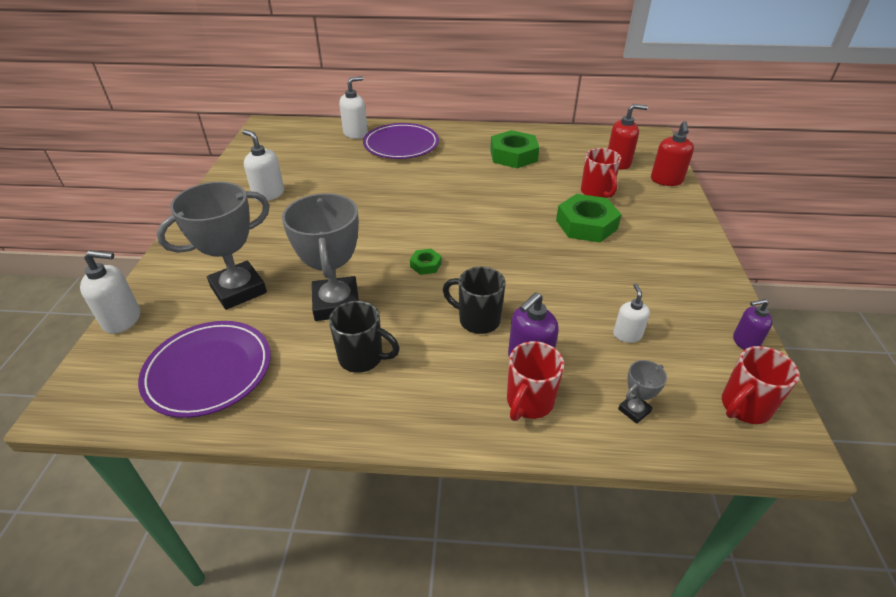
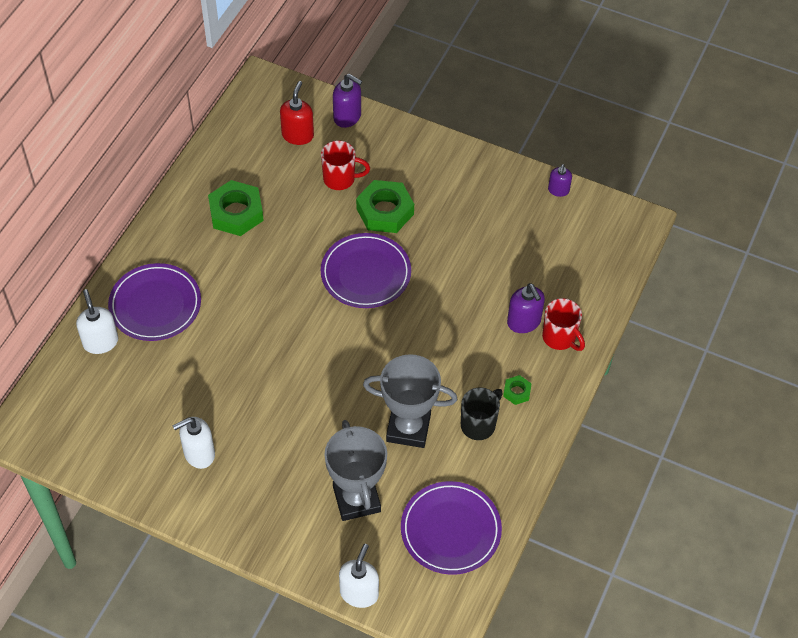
camera: 70 degrees left, 15 degrees up
green nut [410,249,442,275] -> green nut moved to [503,375,532,405]
black mug [443,267,506,334] -> none
white soap dispenser [613,283,650,343] -> none
grey trophy [618,360,667,424] -> none
red soap dispenser [651,121,694,186] -> purple soap dispenser [333,74,362,128]
red mug [722,346,800,424] -> none
none -> purple plate [321,233,411,308]

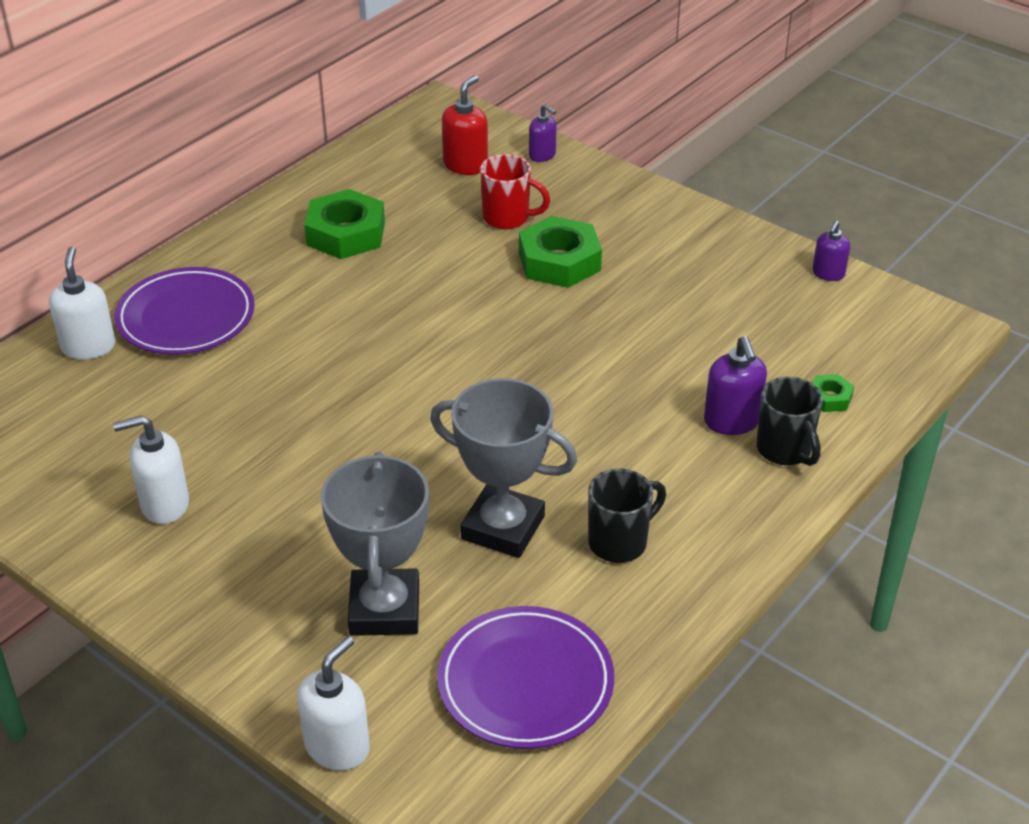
camera: 15 degrees right, 15 degrees down
purple plate [321,233,411,308] -> none
purple soap dispenser [333,74,362,128] -> purple soap dispenser [529,104,557,162], size x0.65
green nut [503,375,532,405] -> green nut moved to [812,374,854,412]
red mug [542,298,585,351] -> black mug [757,377,823,466]

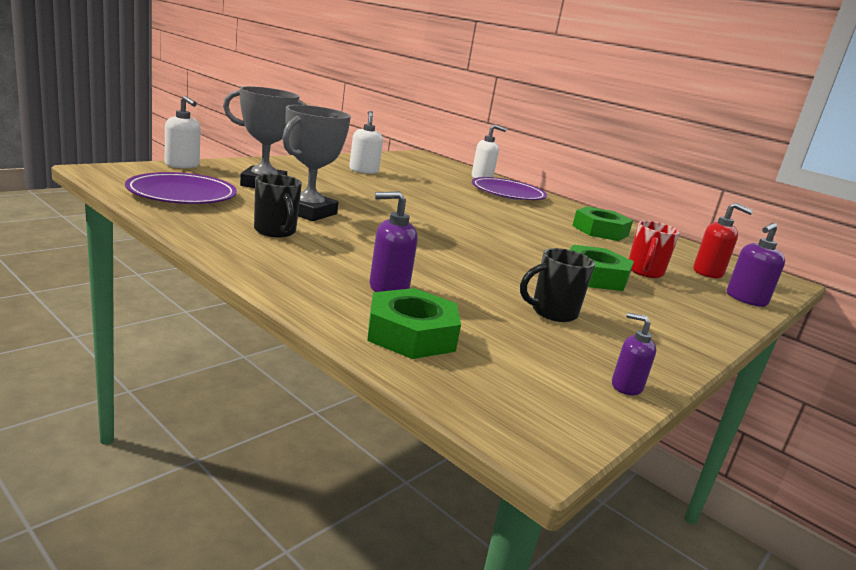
camera: 90 degrees right, 20 degrees down
purple soap dispenser [529,104,557,162] -> purple soap dispenser [727,223,785,307], size x1.54
black mug [757,377,823,466] -> black mug moved to [520,248,595,322]
green nut [812,374,854,412] -> green nut [367,288,461,359], size x2.09

